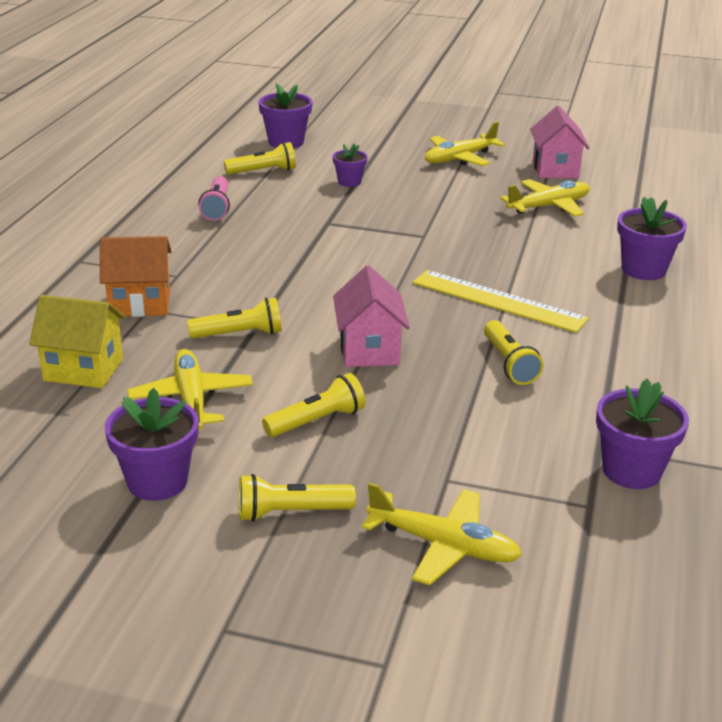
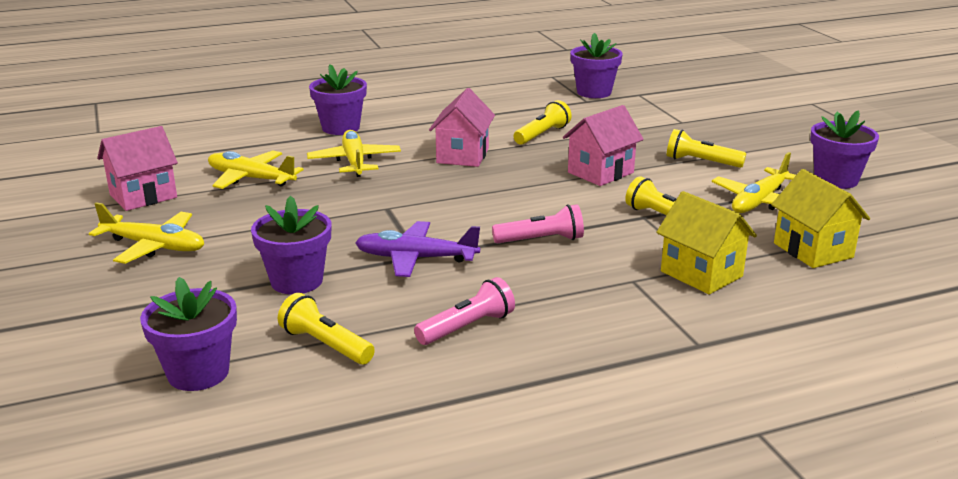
camera: 125 degrees left, 5 degrees down
orange house [100,236,171,317] -> yellow house [656,191,757,294]
yellow flashlight [239,474,356,522] -> none
purple flower pot [333,143,368,187] -> purple flower pot [251,196,331,294], size x1.65
yellow plane [362,483,522,585] -> yellow plane moved to [307,130,401,177]
yellow ruler [412,270,589,333] -> pink house [429,88,495,167]
none -> purple plane [355,221,480,277]
none -> pink flashlight [492,204,584,244]

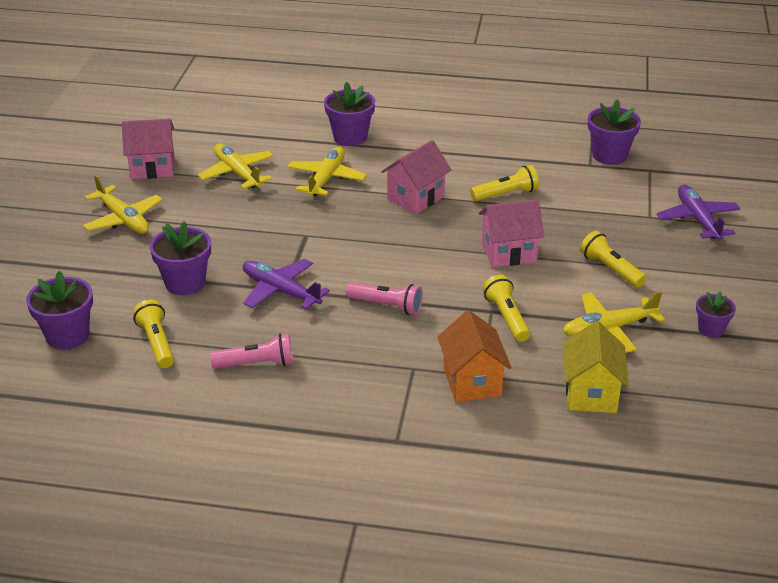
camera: 30 degrees right, 10 degrees up
yellow house [656,191,757,294] -> orange house [438,310,511,402]
purple flower pot [810,110,879,189] -> purple flower pot [696,291,736,338], size x0.61
none -> purple plane [657,184,741,240]

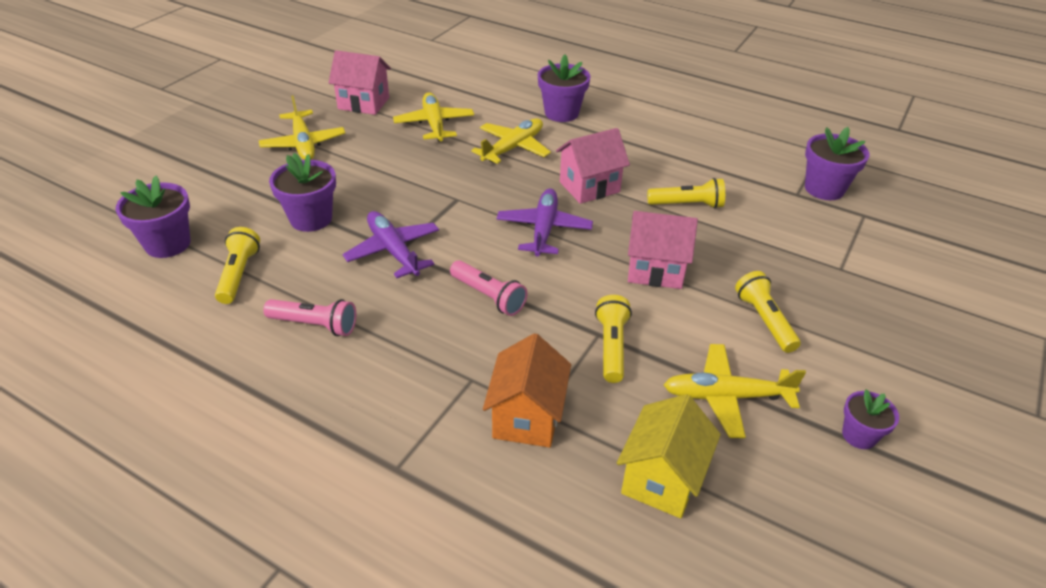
camera: 20 degrees right, 5 degrees up
purple plane [657,184,741,240] -> purple plane moved to [497,188,593,257]

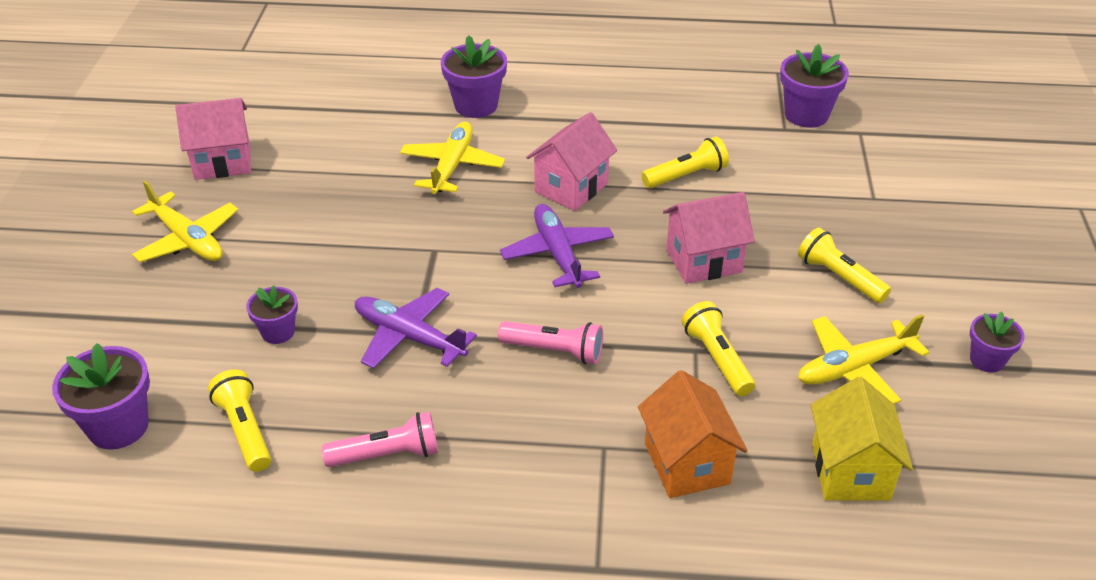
camera: 25 degrees left, 0 degrees up
purple flower pot [269,153,336,232] -> purple flower pot [246,285,298,344], size x0.61
yellow plane [393,92,474,141] -> none

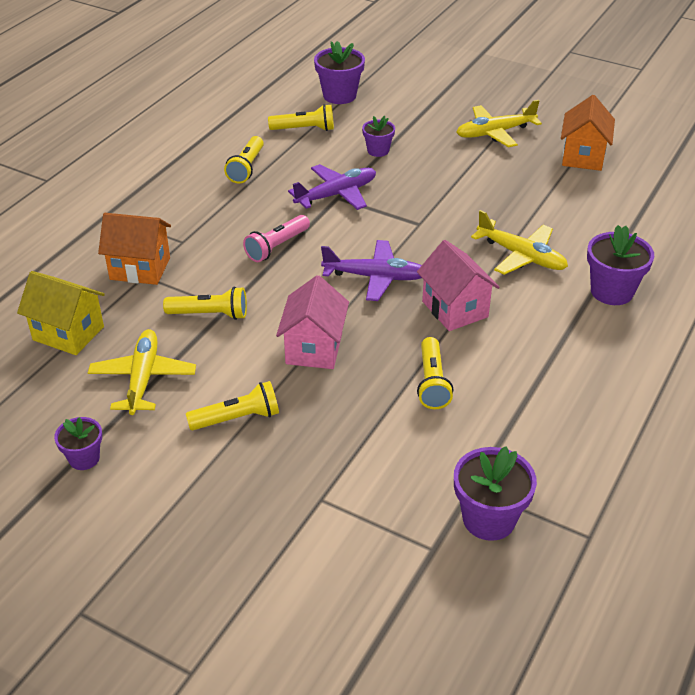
camera: 115 degrees right, 0 degrees up
pink house [175,98,251,180] -> orange house [561,95,615,171]
pink flashlight [322,411,438,467] -> yellow flashlight [224,136,264,183]

